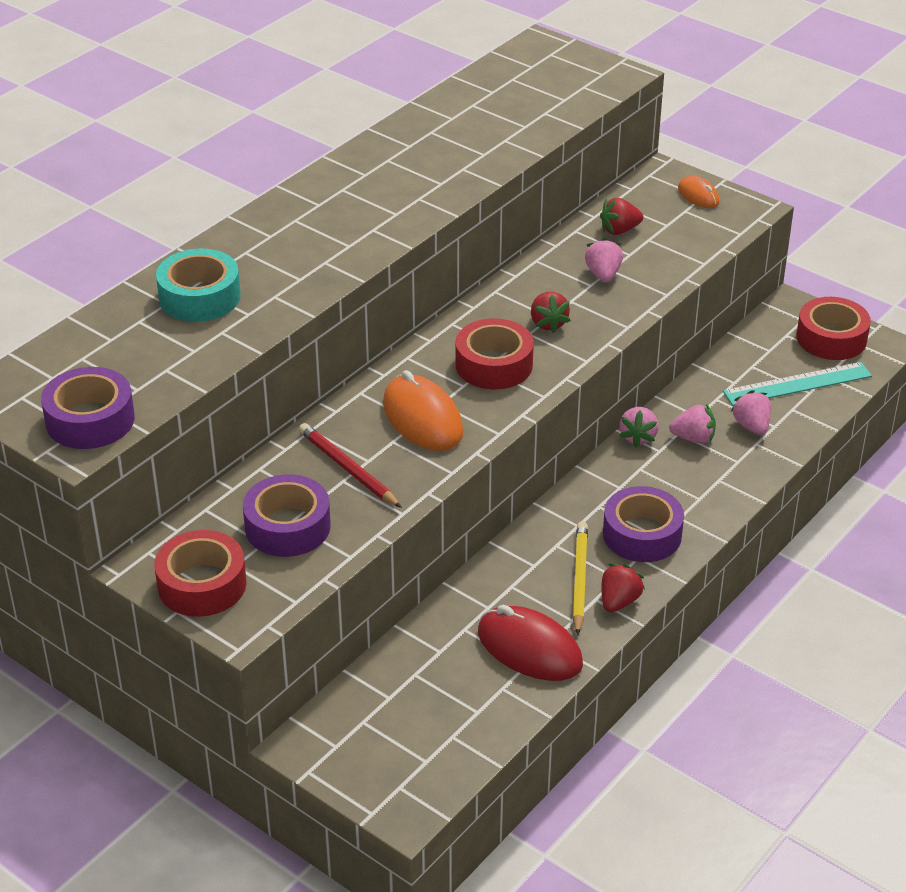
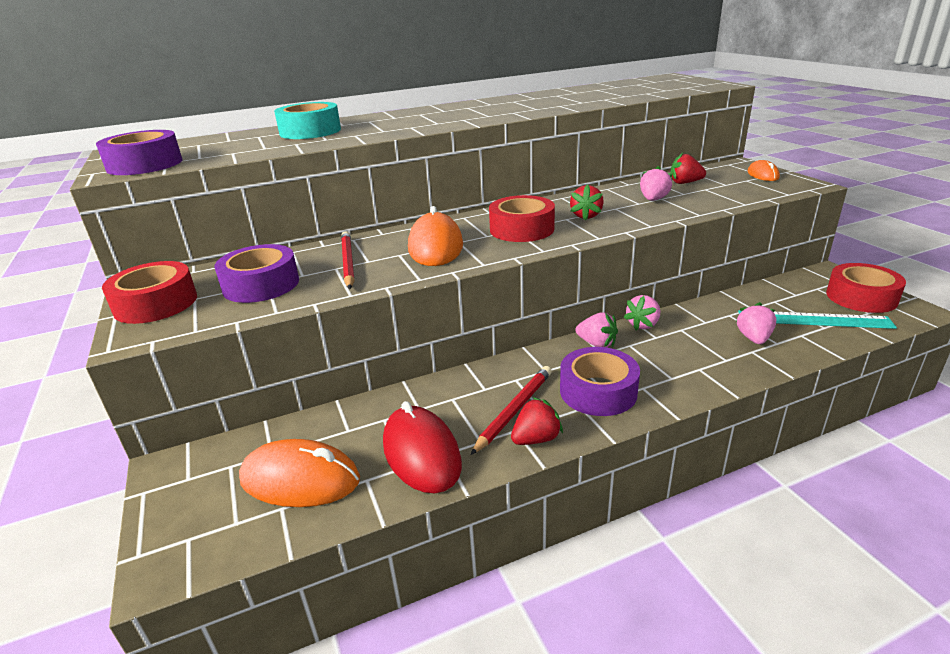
camera: 30 degrees right, 10 degrees down
yellow pencil [573,521,588,636] -> red pencil [471,366,552,455]
pink strawberry [669,404,716,444] -> pink strawberry moved to [576,313,618,348]
none -> orange mouse [239,439,360,507]

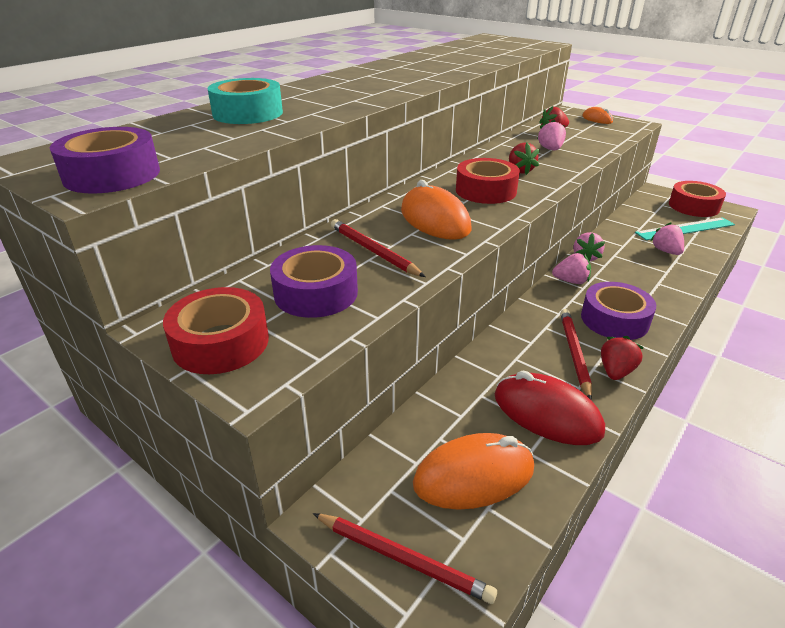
camera: 30 degrees left, 5 degrees up
none -> red pencil [313,513,497,604]

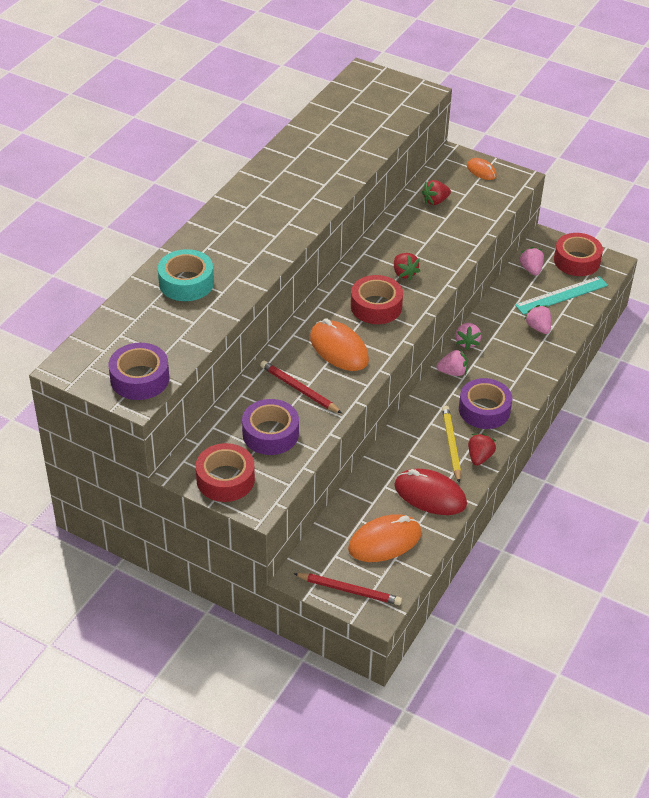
camera: 10 degrees left, 10 degrees up
pink strawberry [537,120,566,151] -> pink strawberry moved to [519,247,544,275]
red pencil [560,309,592,400] -> yellow pencil [442,406,461,483]

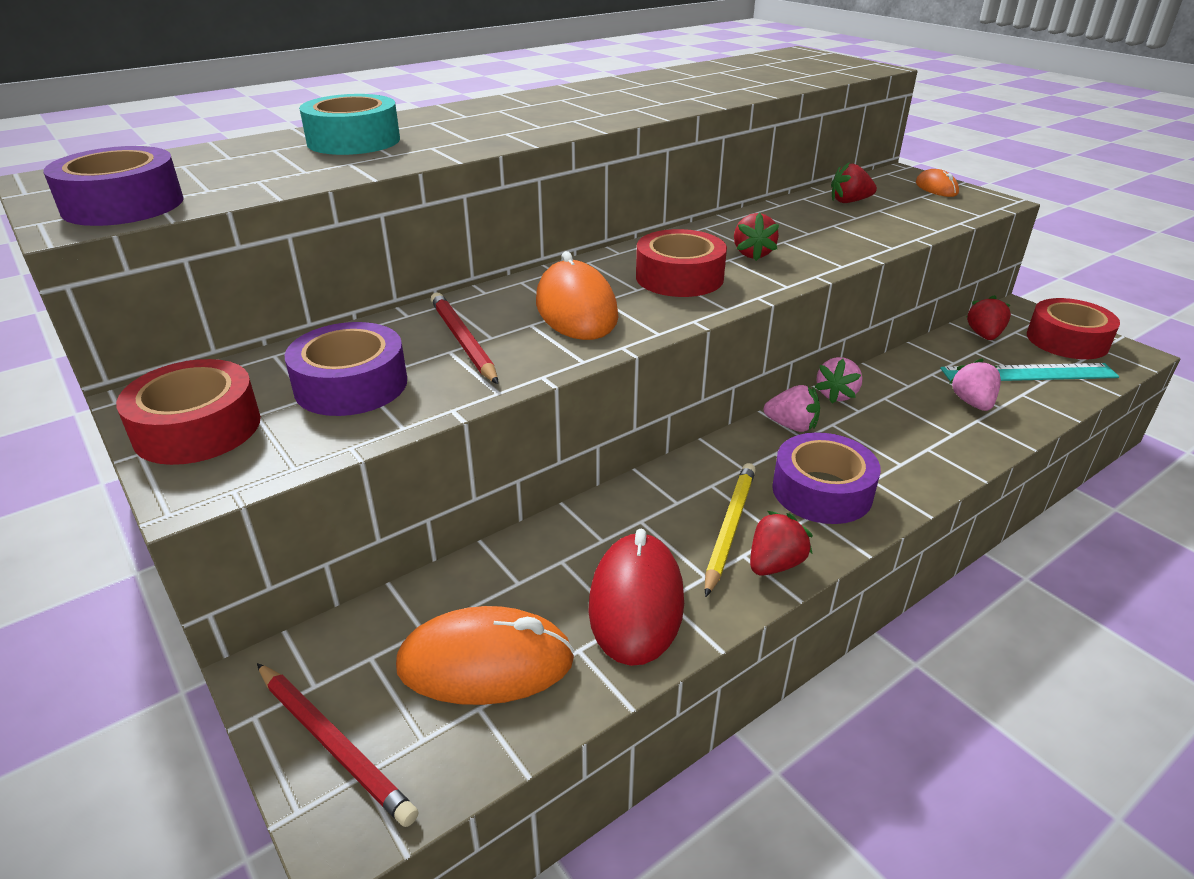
camera: 25 degrees right, 10 degrees down
red mouse [394,469,467,515] -> red mouse turned 45 degrees clockwise [588,529,684,666]
pink strawberry [519,247,544,275] -> red strawberry [967,295,1011,340]

